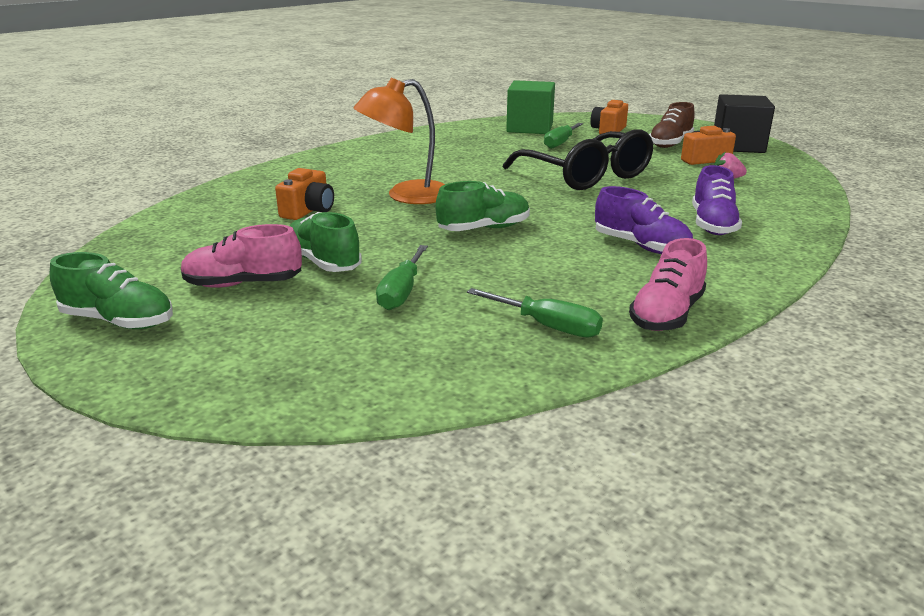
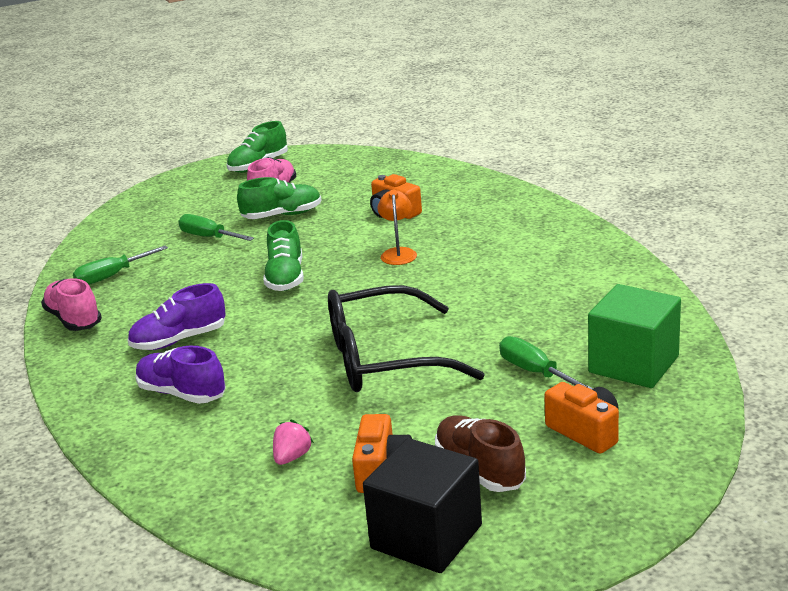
camera: 115 degrees right, 0 degrees up
orange lamp [354,78,445,204] -> orange lamp [377,190,417,265], size x0.57

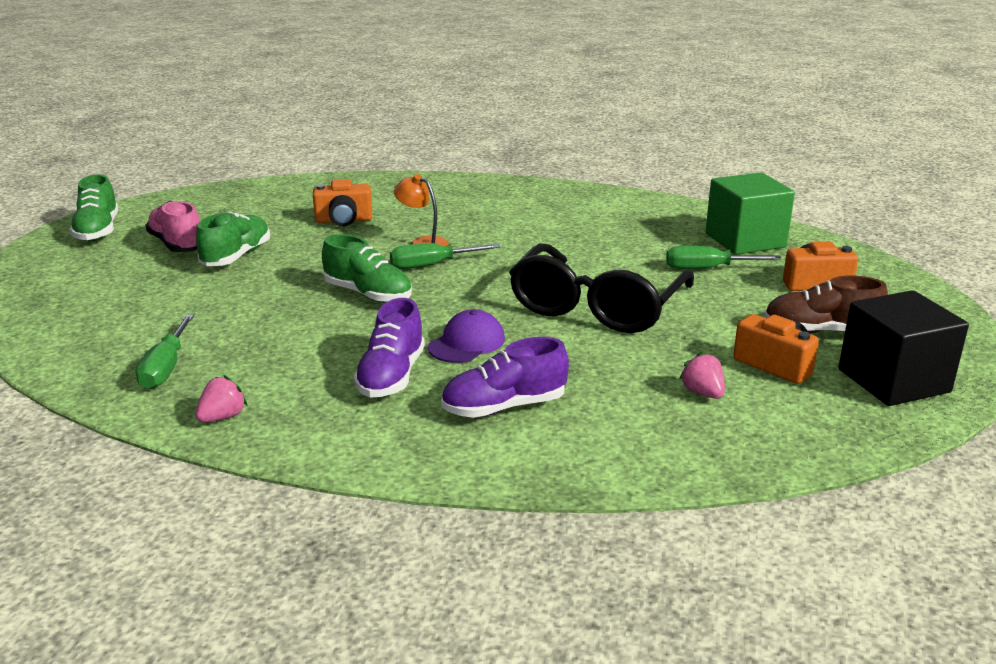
camera: 55 degrees left, 0 degrees up
pink shoe [41,278,102,331] -> pink strawberry [195,375,247,422]
green screwdriver [178,214,254,241] -> green screwdriver moved to [390,243,501,269]
none -> purple cap [428,309,505,363]

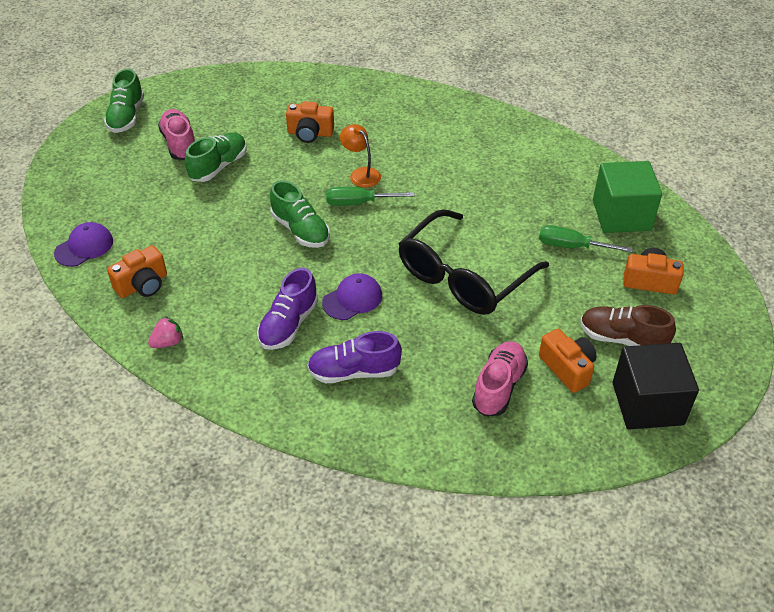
camera: 15 degrees right, 20 degrees up
green screwdriver [136,315,194,389] -> orange camera [107,245,167,298]
pink strawberry [679,352,725,399] -> pink shoe [472,341,528,416]
none -> purple cap [54,222,113,267]

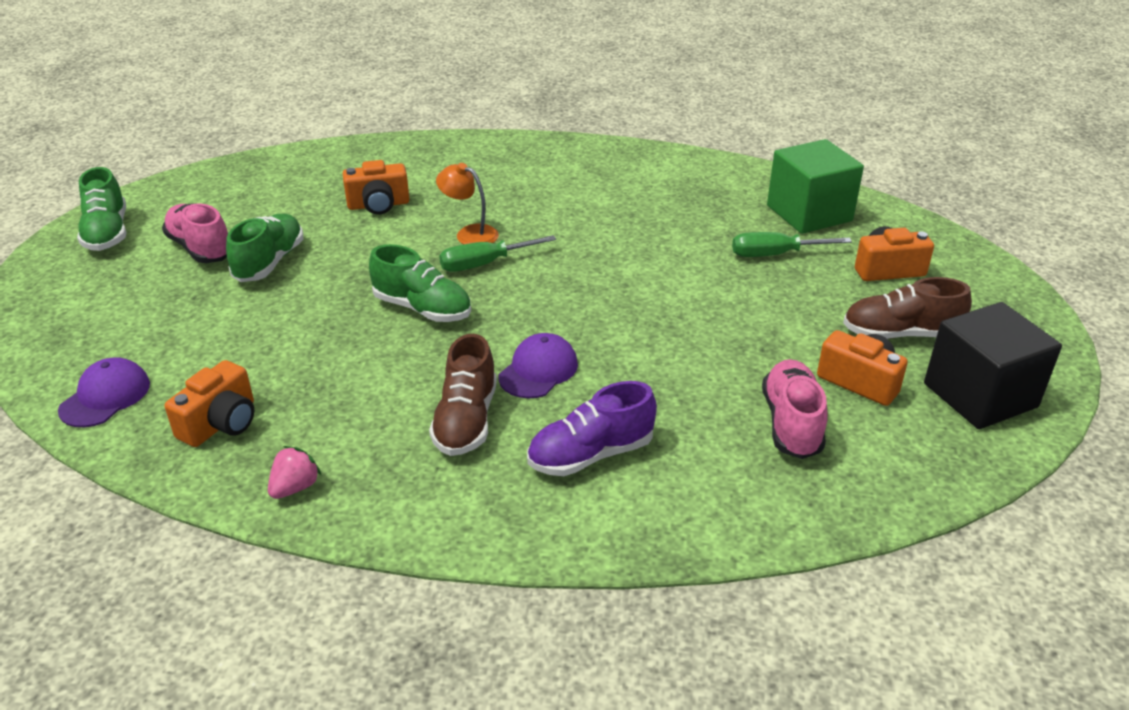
camera: 20 degrees left, 10 degrees down
purple shoe [257,268,318,350] -> brown shoe [429,334,497,456]
black glasses [398,209,549,315] -> none

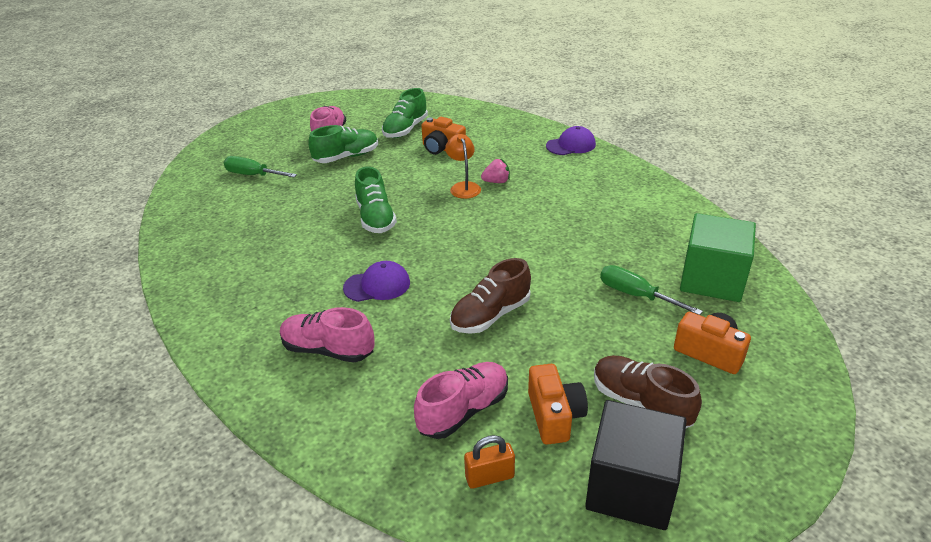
camera: 45 degrees right, 0 degrees up
purple cap [58,357,150,427] -> purple cap moved to [546,126,596,155]
green shoe [77,167,127,251] -> green shoe moved to [382,88,428,138]
orange camera [165,360,254,447] -> none
pink strawberry [268,446,322,499] -> pink strawberry moved to [481,159,510,183]
brown shoe [429,334,497,456] -> brown shoe moved to [450,258,531,334]
green screwdriver [439,235,556,272] -> green screwdriver moved to [224,156,297,177]
purple shoe [527,381,657,476] -> pink shoe [280,307,375,363]
none -> orange padlock [464,435,515,489]

